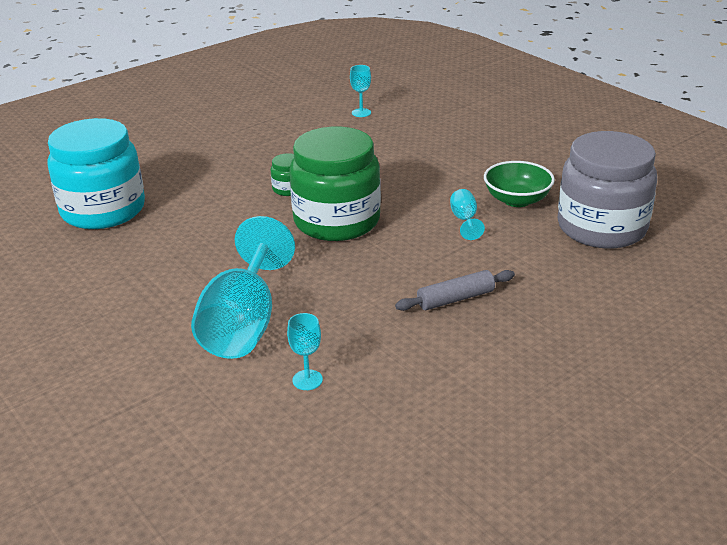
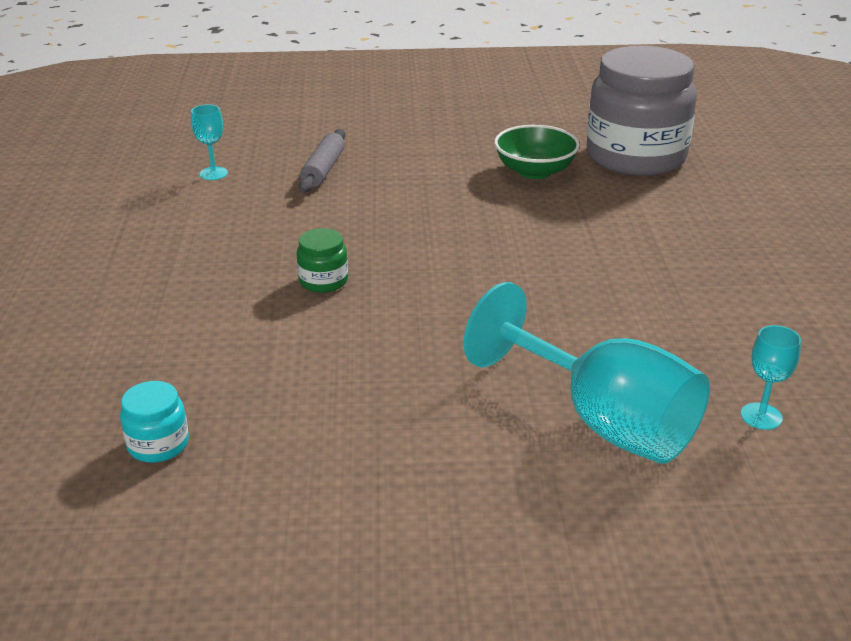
camera: 55 degrees left, 0 degrees up
turquoise jar [47,118,145,229] -> turquoise jar [120,381,189,463], size x0.40
green jar [289,127,381,241] -> none
grey rolling pin [395,270,515,311] -> grey rolling pin moved to [299,129,345,192]
turquoise goblet [450,189,485,240] -> none

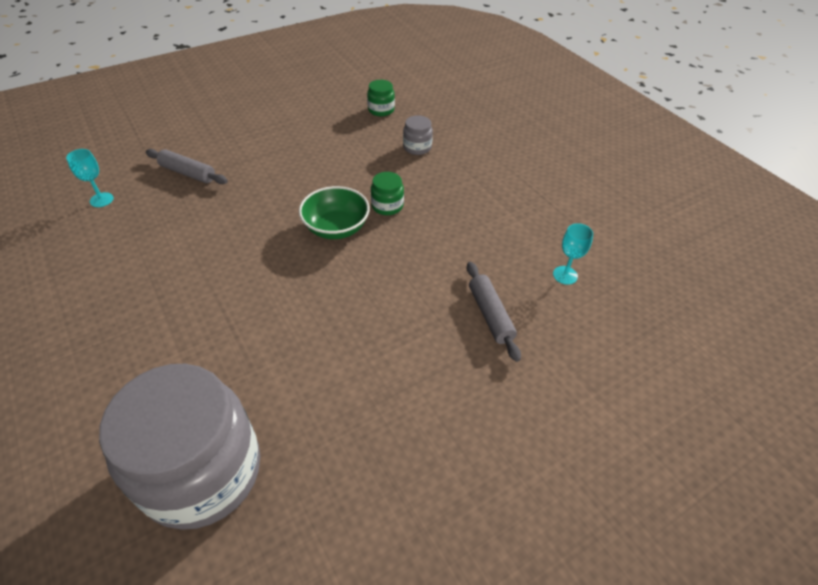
camera: 150 degrees right, 15 degrees up
turquoise jar [120,381,189,463] -> green jar [367,80,395,116]
turquoise goblet [464,282,710,464] -> grey rolling pin [146,149,228,184]
green bowl [494,125,580,179] -> green bowl moved to [299,186,370,239]
none -> grey jar [403,115,433,155]

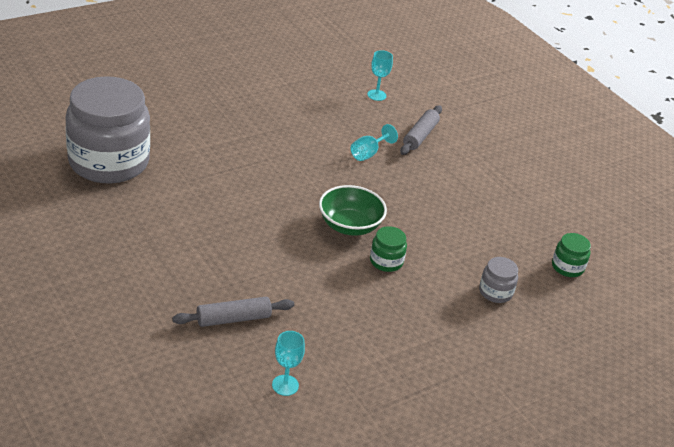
camera: 85 degrees right, 10 degrees down
none -> turquoise goblet [351,124,398,161]

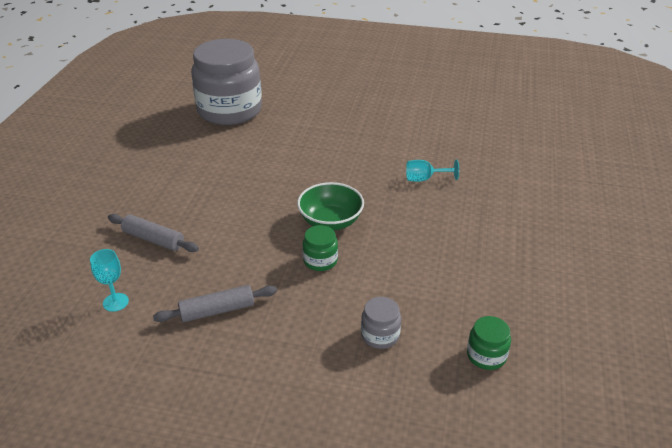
camera: 50 degrees right, 0 degrees up
turquoise goblet [367,50,393,101] -> none
grey rolling pin [400,105,442,155] -> grey rolling pin moved to [153,285,277,322]

